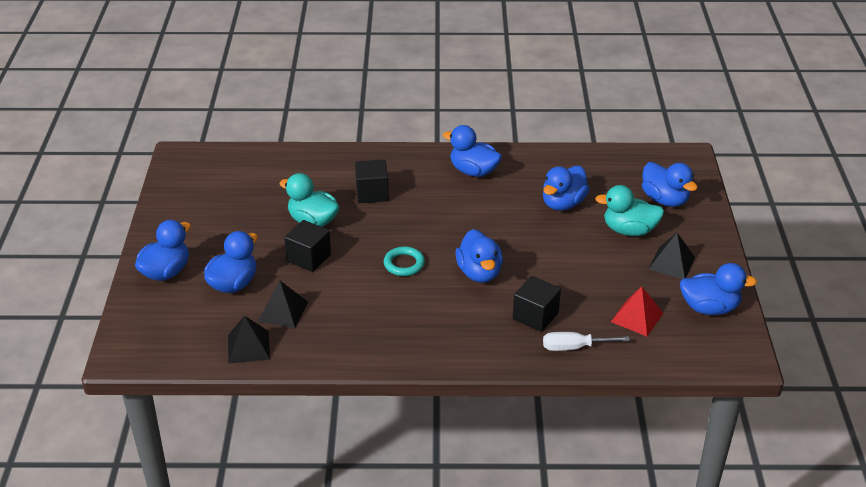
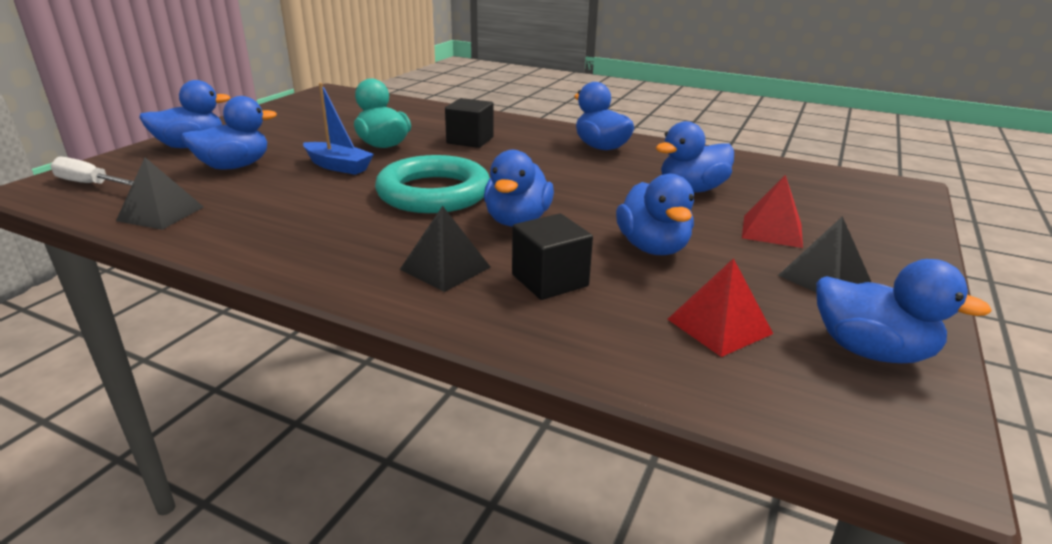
camera: 25 degrees right, 10 degrees down
black pyramid [258,281,308,328] -> black pyramid moved to [400,206,491,292]
black cube [284,220,331,272] -> blue boat [303,83,374,175]
turquoise ring [384,246,425,276] -> turquoise ring [375,155,490,213], size x2.02
white screwdriver [543,332,630,351] -> white screwdriver moved to [50,157,134,186]
turquoise duck [595,185,664,236] -> red pyramid [742,175,803,248]
blue duck [642,162,698,207] -> blue duck moved to [616,174,694,255]

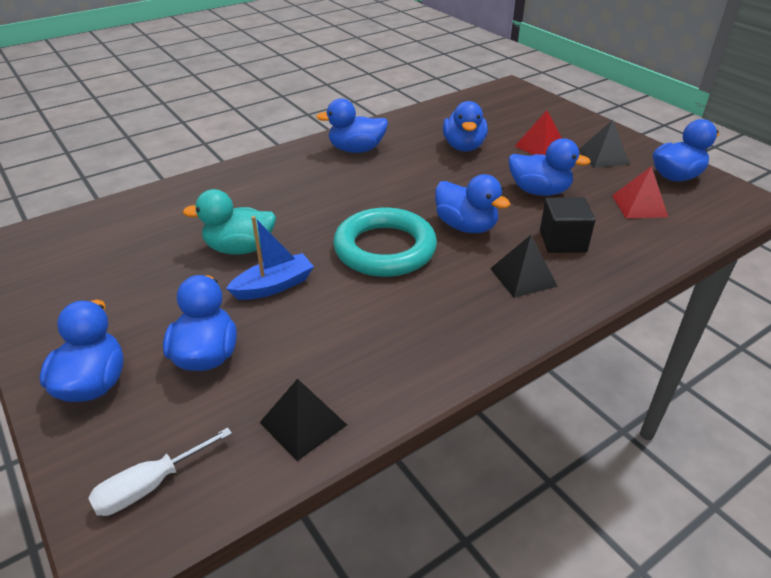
camera: 60 degrees left, 10 degrees up
black cube [445,98,494,148] -> none

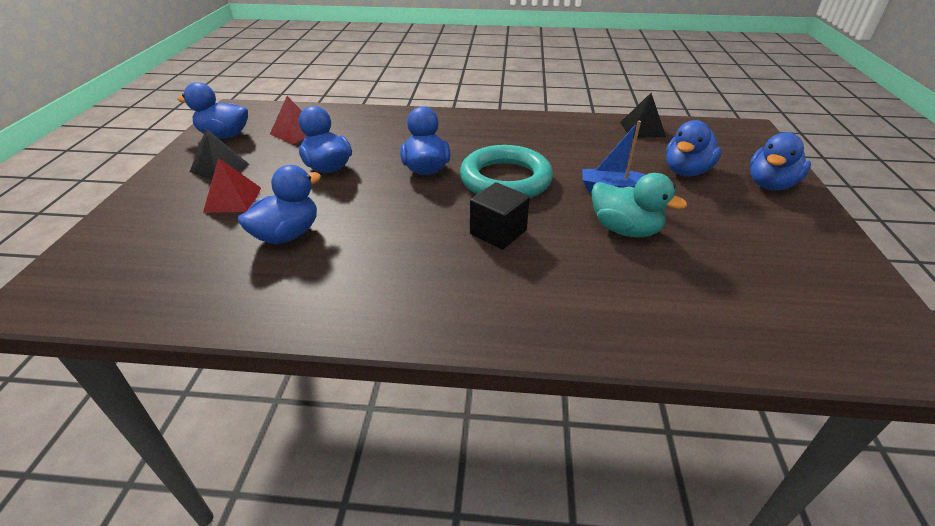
camera: 140 degrees left, 0 degrees up
white screwdriver [88,427,232,516] -> none
blue duck [316,98,388,153] -> none
black pyramid [490,235,558,298] -> none
black cube [540,197,595,253] -> black cube moved to [470,182,530,249]

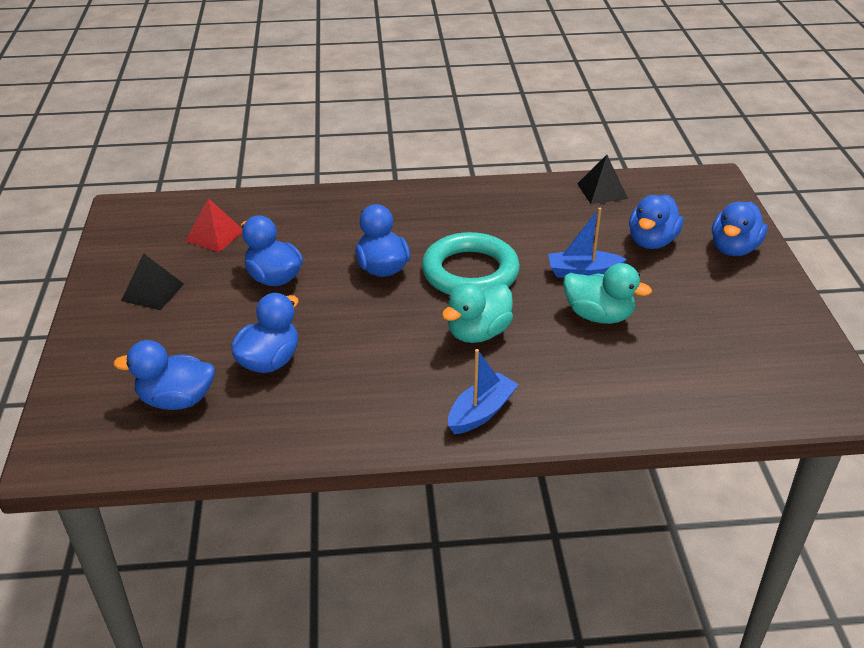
camera: 10 degrees left, 0 degrees up
blue duck [177,82,248,138] -> blue duck moved to [113,340,215,410]
red pyramid [203,158,261,213] -> none
black cube [470,182,530,249] -> turquoise duck [442,283,513,343]
none -> blue boat [448,349,519,434]

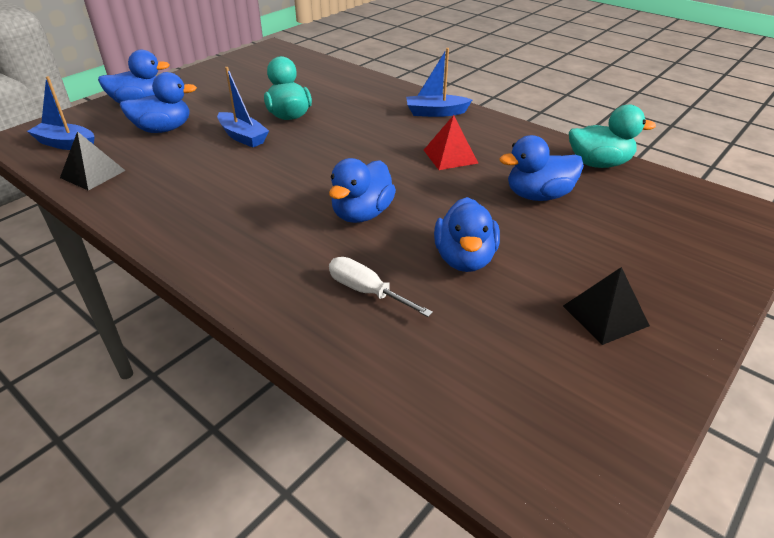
camera: 135 degrees left, 0 degrees up
blue duck [113,340,215,410] -> none
red pyramid [186,198,242,252] -> red pyramid moved to [424,115,478,170]
turquoise ring [422,232,520,295] -> none
turquoise duck [442,283,513,343] -> turquoise duck moved to [569,104,656,168]
none -> blue boat [27,76,94,150]
none -> white screwdriver [329,257,433,317]

